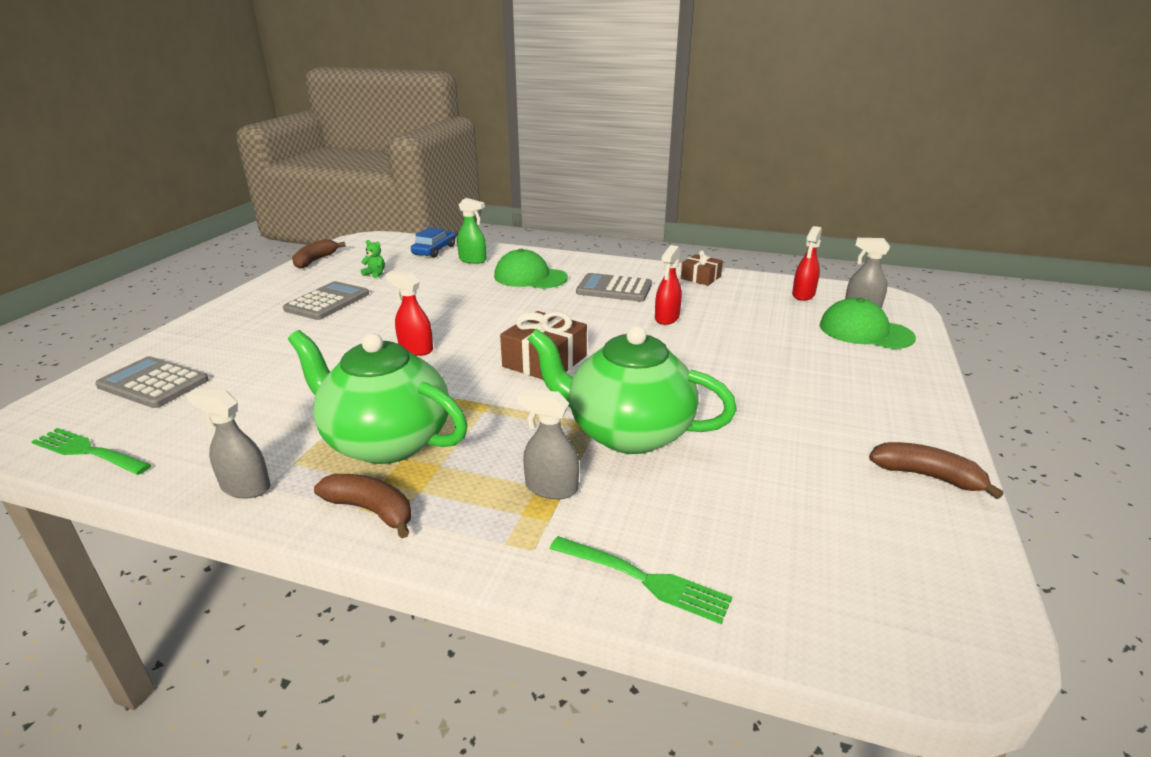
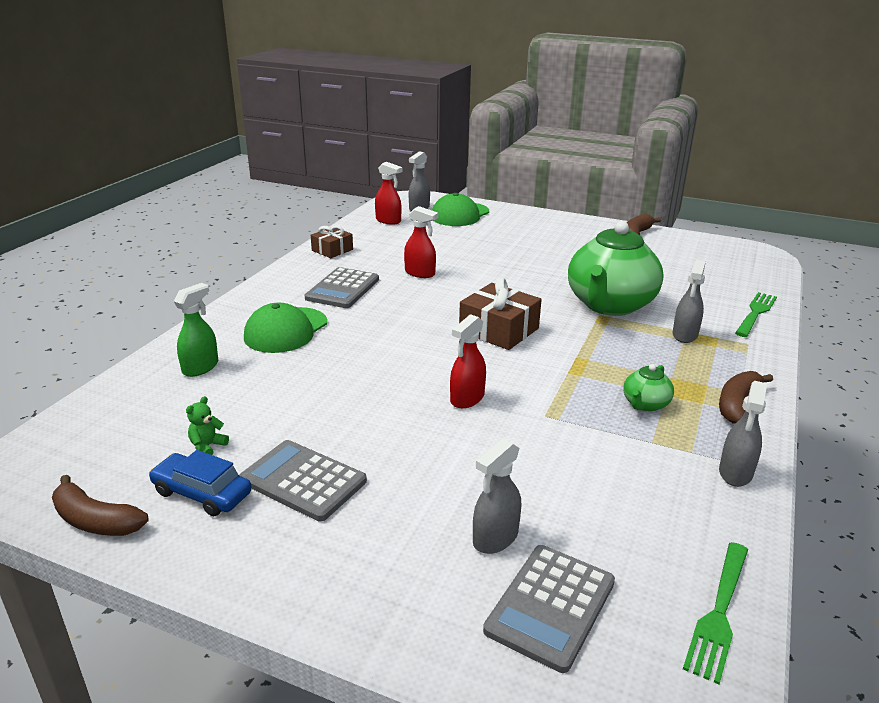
camera: 85 degrees left, 0 degrees up
green teapot [288,330,467,464] -> green teapot [623,364,674,412], size x0.42
blue car [411,227,456,258] -> blue car moved to [149,450,252,516]
none -> grey spray bottle [473,439,521,554]

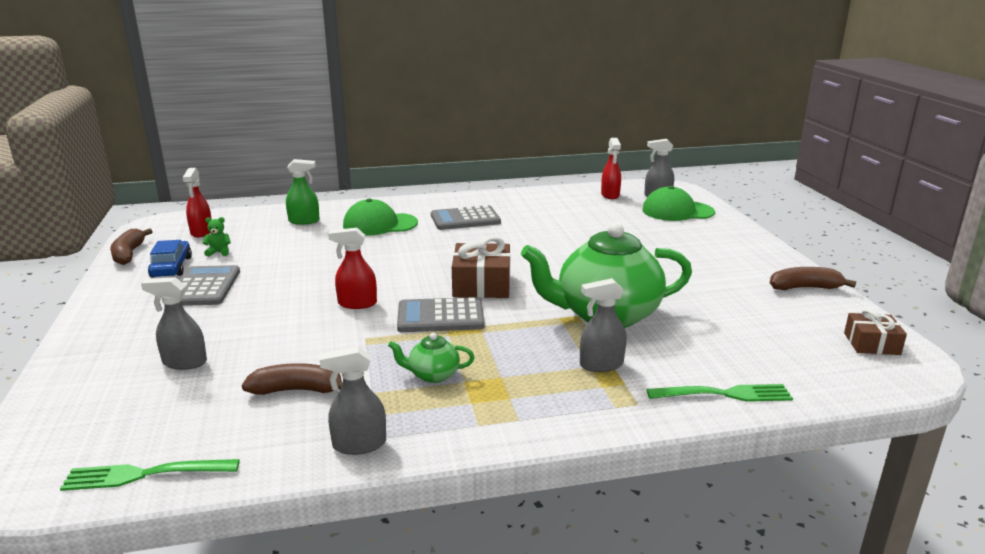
camera: 55 degrees right, 5 degrees down
brown gift [311,226,353,258] -> brown gift moved to [844,308,907,355]
red spray bottle [404,206,439,278] -> red spray bottle moved to [182,168,212,237]
grey calculator [483,545,615,673] -> grey calculator moved to [397,297,485,332]
brown banana [719,371,773,424] -> brown banana moved to [242,363,343,395]

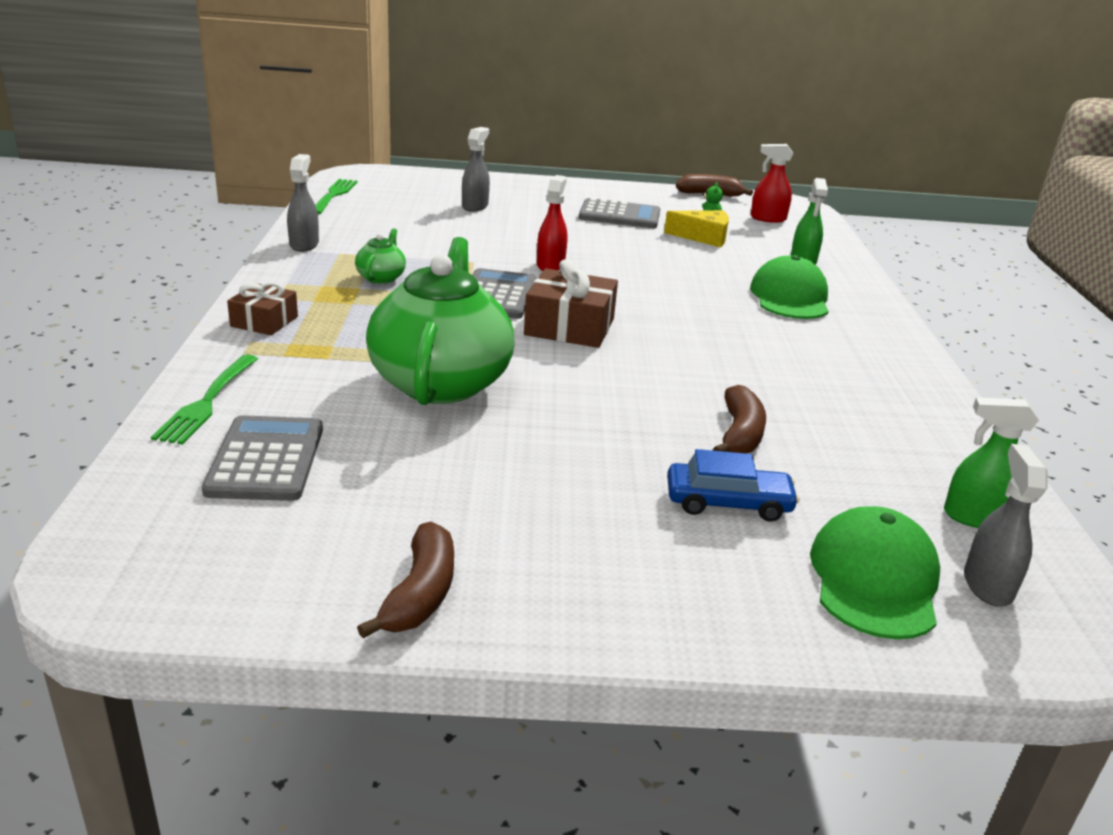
camera: 100 degrees right, 5 degrees up
blue car [148,240,192,278] -> blue car moved to [667,449,799,522]
brown banana [242,363,343,395] -> brown banana moved to [713,385,766,453]
grey calculator [431,205,501,230] -> grey calculator moved to [202,415,323,501]
grey spray bottle [580,278,627,372] -> none
red spray bottle [601,138,621,199] -> green spray bottle [944,397,1039,528]
brown gift [844,308,907,355] -> brown gift moved to [227,282,298,335]
none -> yellow cheese [664,210,729,247]

